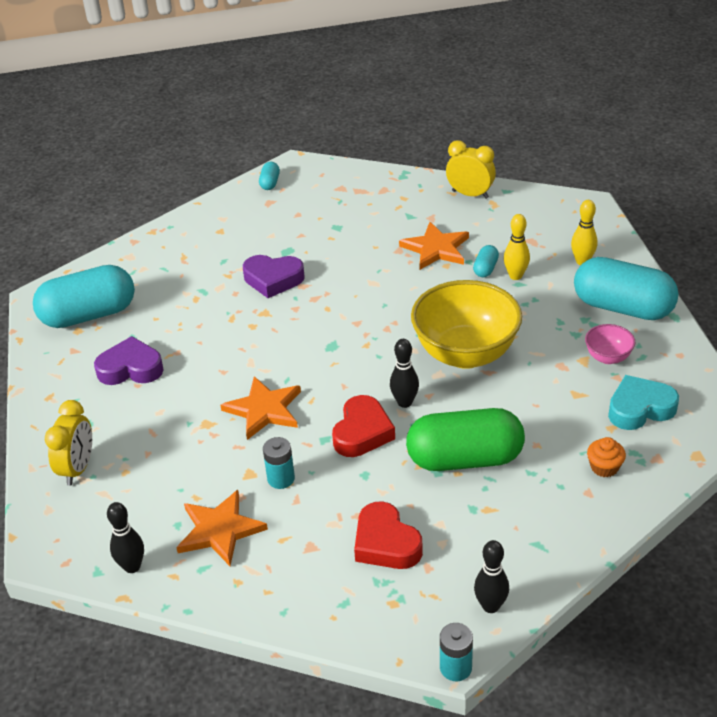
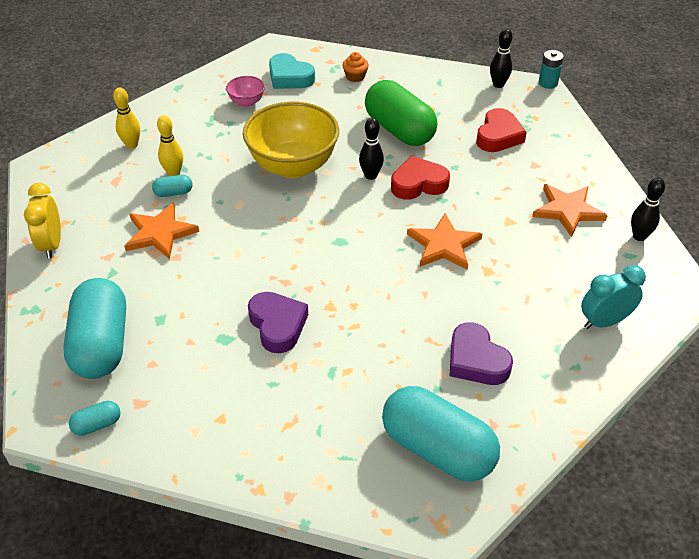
camera: 125 degrees left, 5 degrees up
yellow clock [45,400,92,485] -> turquoise clock [581,265,646,329]
turquoise battery [263,437,295,489] -> none
turquoise capsule [574,257,679,320] -> turquoise capsule moved to [63,278,126,379]

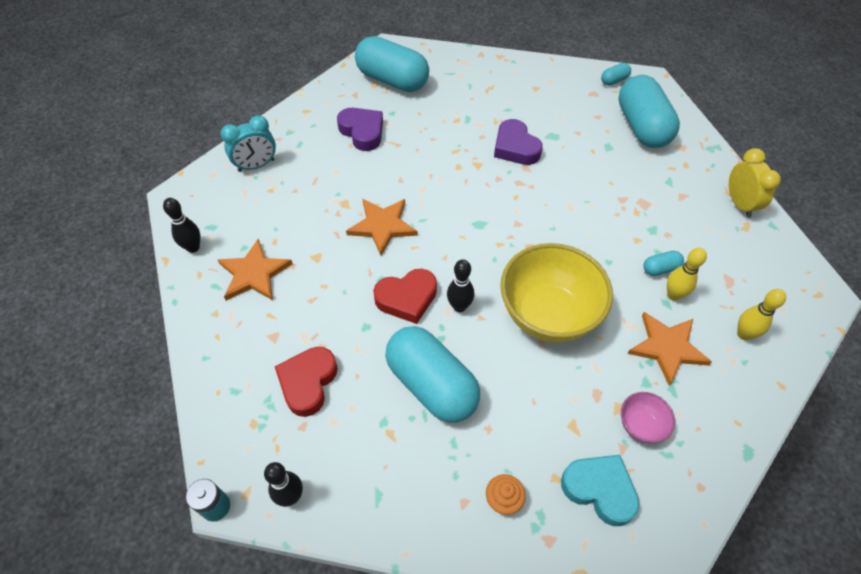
camera: 175 degrees right, 10 degrees up
orange star [125,203,199,259] -> orange star moved to [627,312,712,386]
green capsule [365,80,437,146] -> turquoise capsule [385,326,480,423]

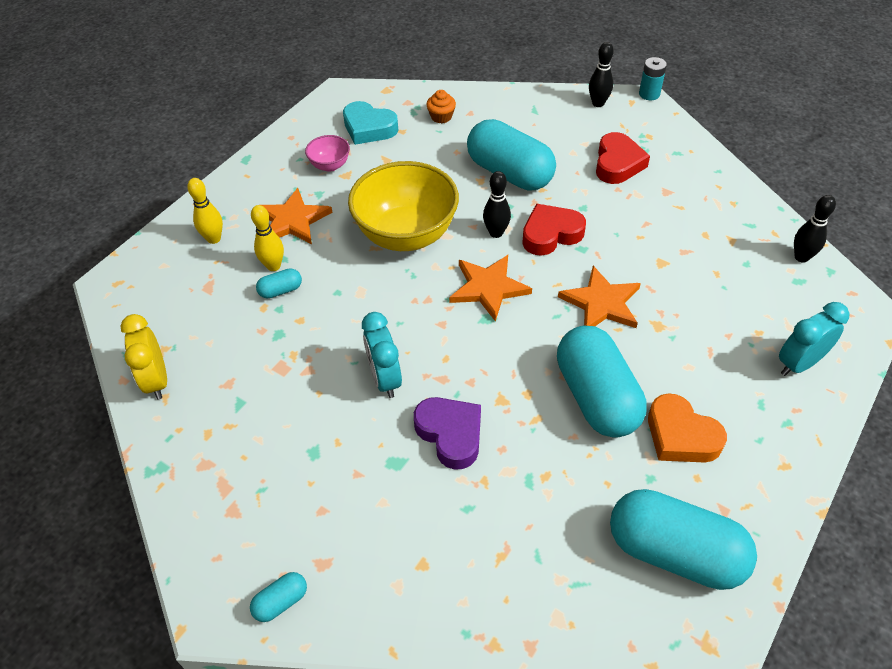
camera: 175 degrees right, 5 degrees down
orange star [218,239,293,300] -> orange star moved to [449,255,532,322]
purple heart [337,108,383,151] -> orange heart [648,393,727,463]
turquoise capsule [618,75,680,148] -> turquoise capsule moved to [557,326,647,438]
none -> turquoise clock [362,312,402,398]

